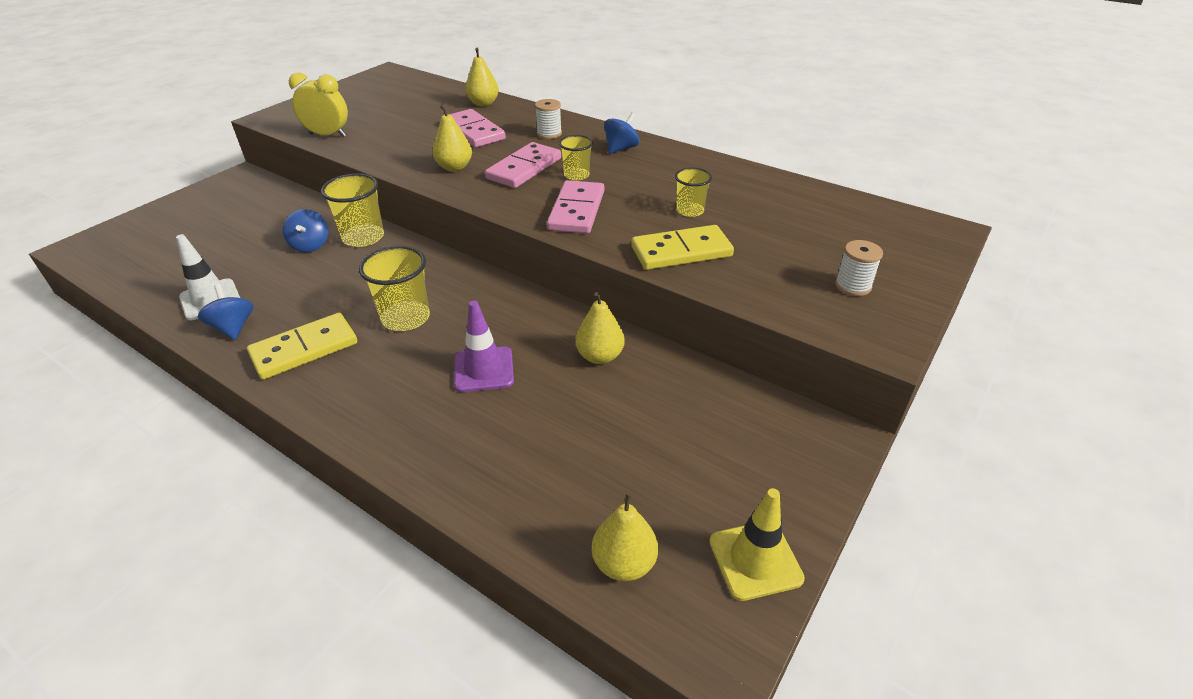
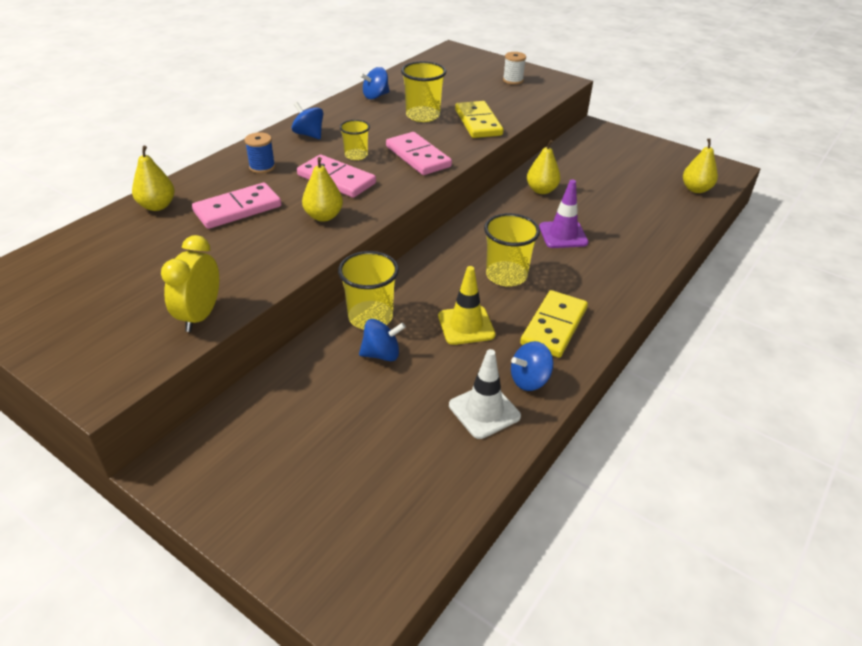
camera: 90 degrees left, 0 degrees up
yellow domino [247,313,357,380] -> yellow domino turned 60 degrees clockwise [520,290,588,358]
white spool [535,99,562,139] -> blue spool [245,132,275,173]
pink domino [547,180,604,234] -> pink domino turned 45 degrees clockwise [386,132,452,175]
yellow cup [675,168,712,217] -> yellow cup [401,61,446,122], size x1.62
yellow traffic cone [709,488,805,601] -> yellow traffic cone moved to [438,266,495,345]
none -> blue spinning top [360,67,390,99]

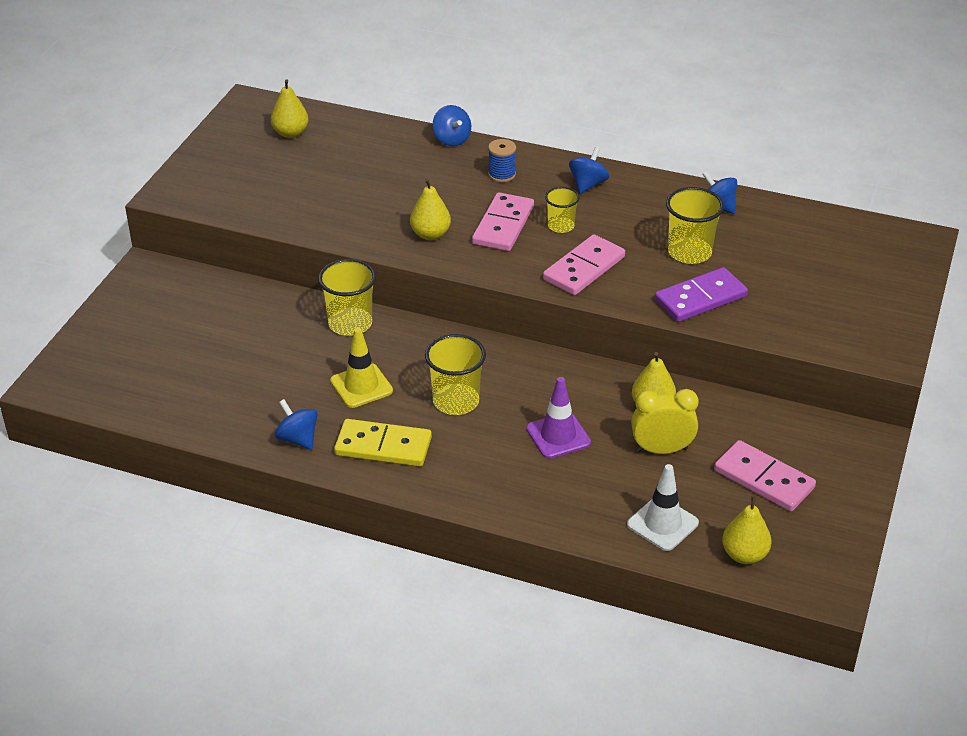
camera: 75 degrees right, 0 degrees up
yellow pear [132,145,175,211] -> yellow pear moved to [271,80,309,138]
yellow clock [161,235,219,332] -> yellow clock moved to [631,389,699,454]
pink domino [192,183,281,229] -> pink domino moved to [714,440,816,511]
blue spinning top [359,319,406,361] -> blue spinning top moved to [433,105,471,146]
white traffic cone [449,349,521,439] -> white traffic cone moved to [627,464,699,551]
yellow domino [455,101,503,138] -> purple domino [654,267,748,322]
white spool [503,52,526,85] -> none

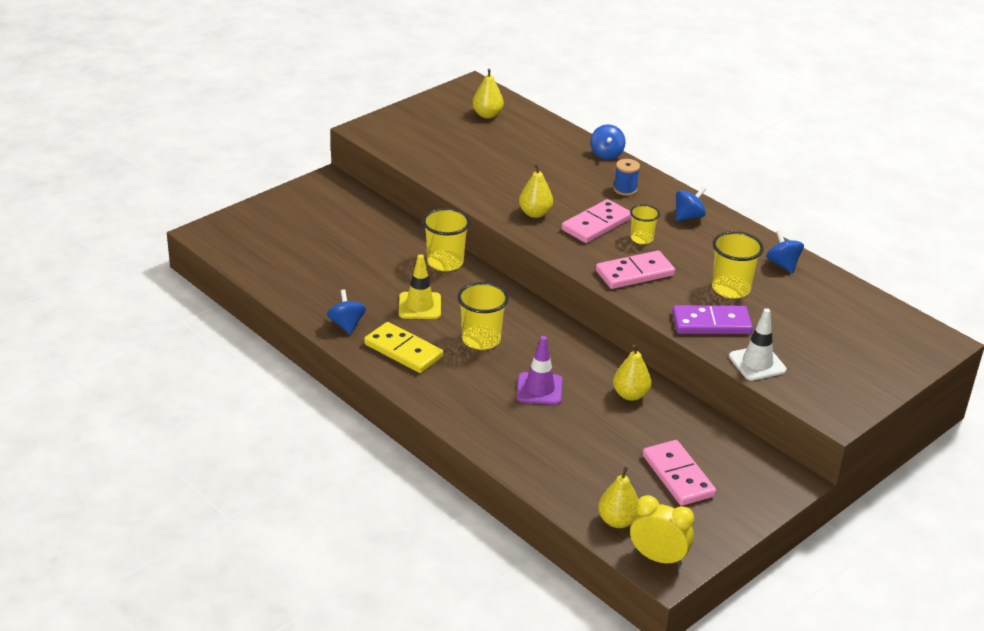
camera: 25 degrees right, 5 degrees down
white traffic cone [627,464,699,551] -> white traffic cone moved to [729,308,787,381]
yellow clock [631,389,699,454] -> yellow clock moved to [630,495,694,566]

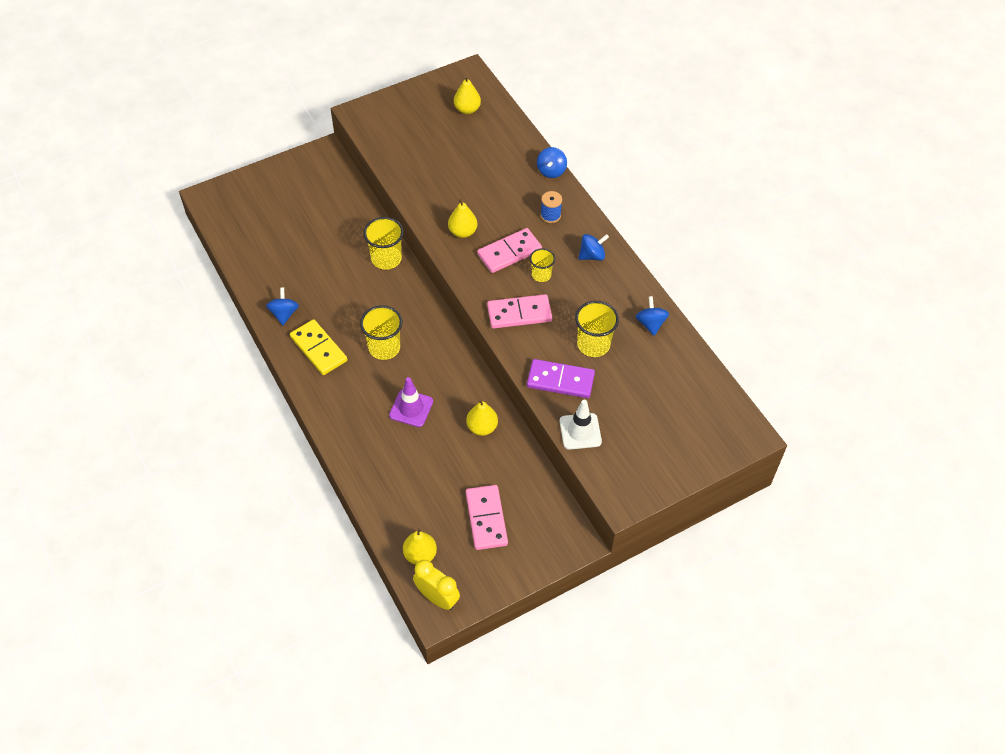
camera: 15 degrees right, 20 degrees up
yellow traffic cone [399,254,441,319] -> none

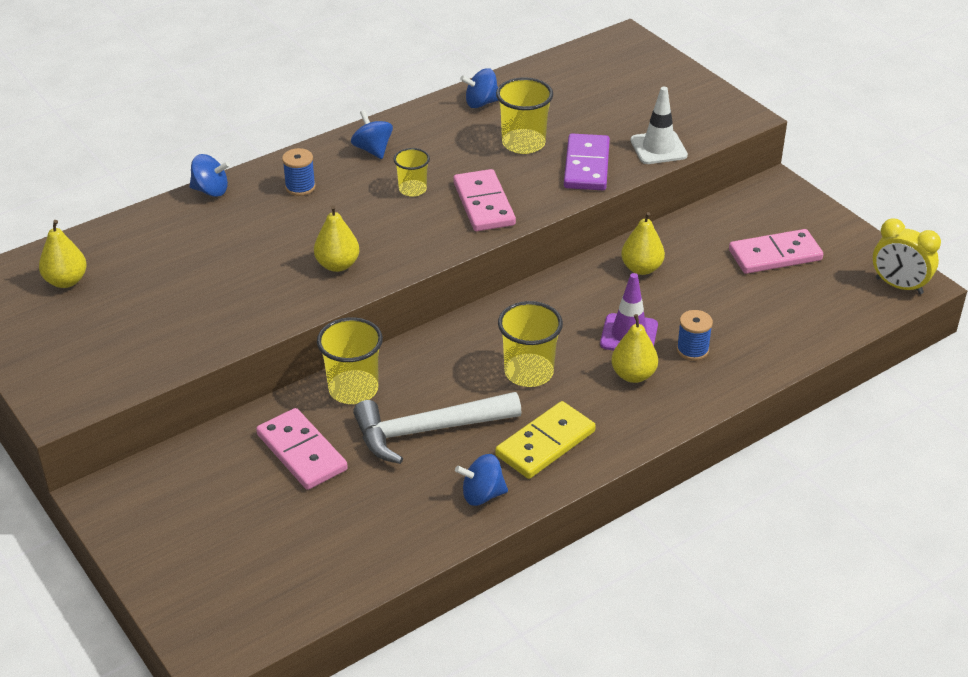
camera: 95 degrees left, 15 degrees down
yellow pear [403,528,437,565] -> yellow pear moved to [611,314,658,383]
yellow clock [413,560,460,610] -> yellow clock turned 90 degrees counterclockwise [873,219,941,294]
pink domino [477,228,542,273] -> pink domino moved to [256,408,348,490]
none -> white hammer [353,392,522,464]
none -> blue spool [677,310,713,361]

